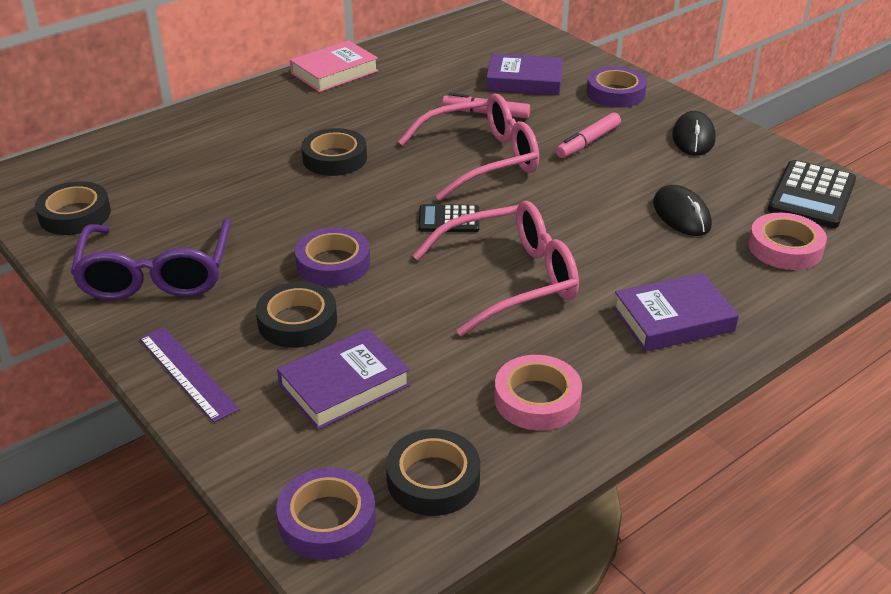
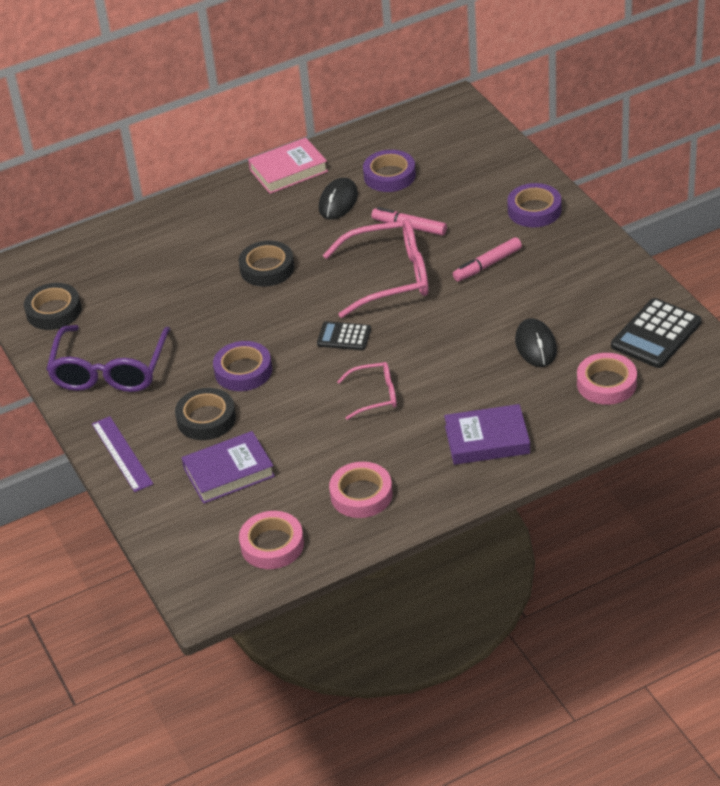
camera: 15 degrees right, 5 degrees up
purple tape [276,467,376,560] -> purple tape moved to [363,150,416,192]
black tape [386,429,480,516] -> pink tape [239,511,304,569]
pink glasses [412,201,579,336] -> pink glasses [337,362,397,420], size x0.54
purple book [486,53,563,95] -> none
black mouse [672,111,716,156] -> black mouse moved to [319,178,358,220]

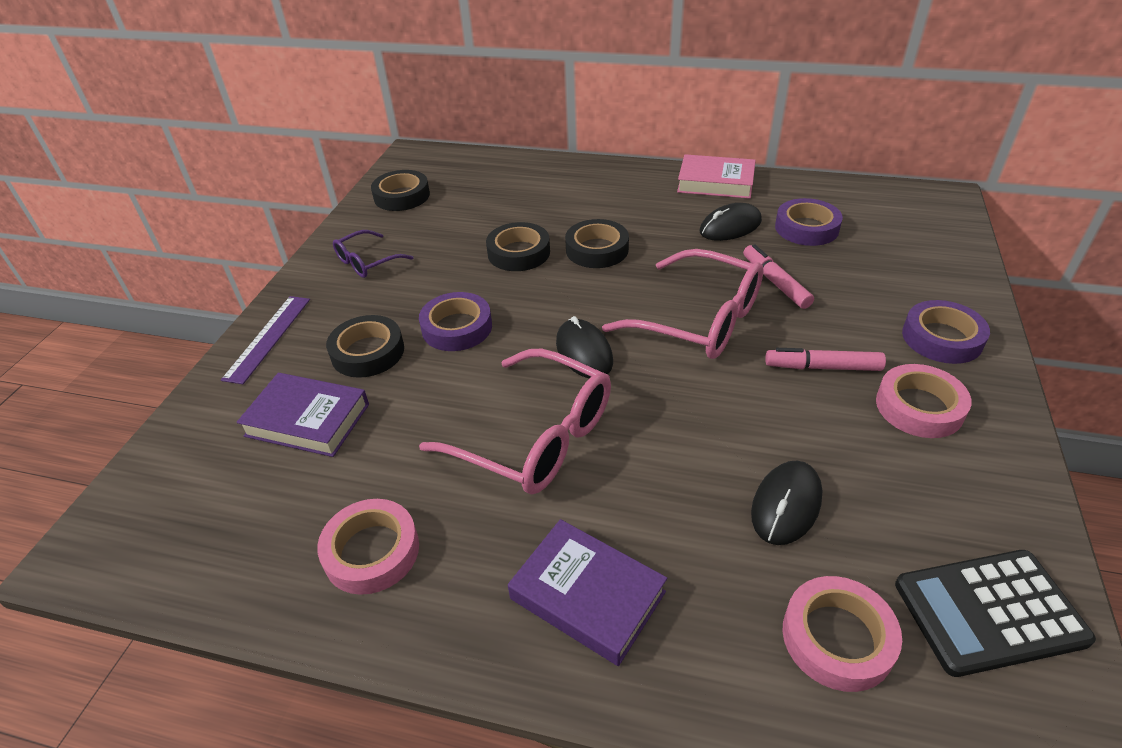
camera: 40 degrees right, 0 degrees up
purple glasses [46,325,171,392] -> purple glasses [333,230,413,278], size x0.54
pink tape [239,511,304,569] -> pink tape moved to [876,364,971,438]
black calculator [317,321,371,350] -> black mouse [556,316,613,378]
pink glasses [337,362,397,420] -> pink glasses [419,349,611,494], size x1.86
none -> black tape [486,222,550,271]

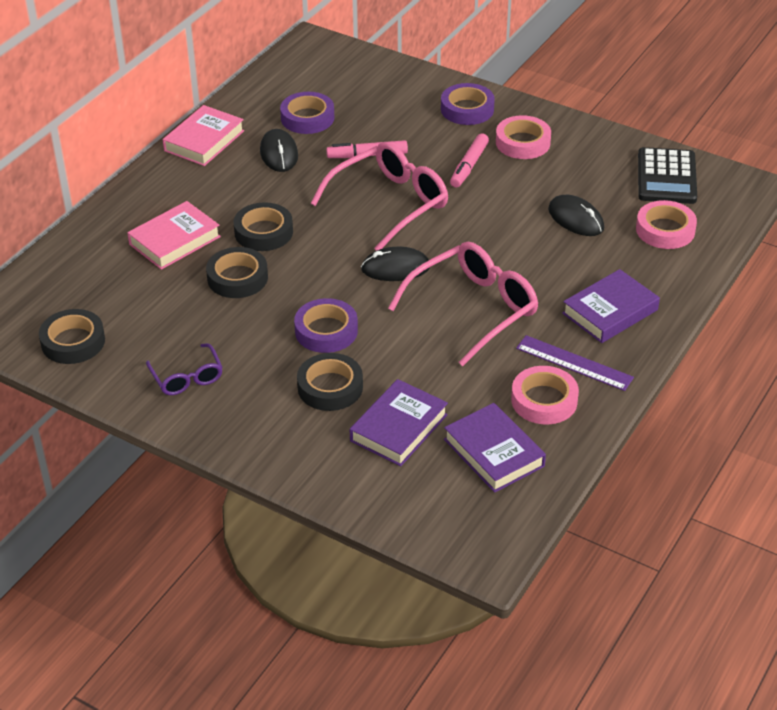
camera: 75 degrees left, 0 degrees up
purple ruler [221,296,310,384] -> purple ruler moved to [516,335,634,391]
none -> pink book [127,201,221,270]
none -> purple book [444,403,546,493]

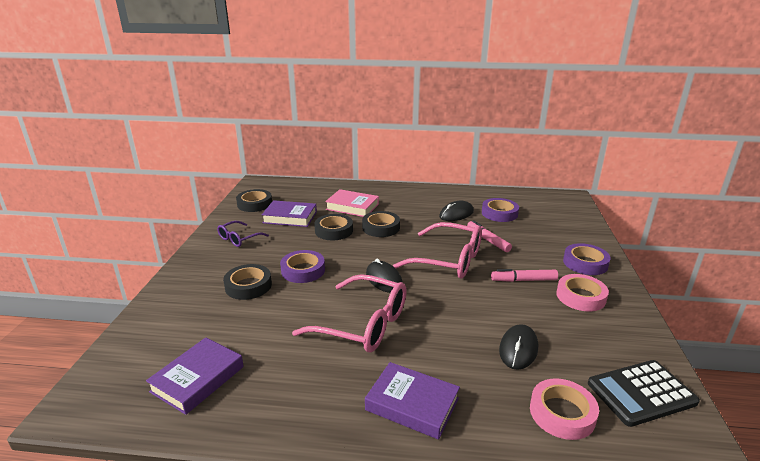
camera: 65 degrees right, 15 degrees down
pink book [163,105,244,166] -> none
purple book [350,379,448,466] -> purple book moved to [262,200,317,227]
pink tape [511,366,579,425] -> none
purple ruler [516,335,634,391] -> none

